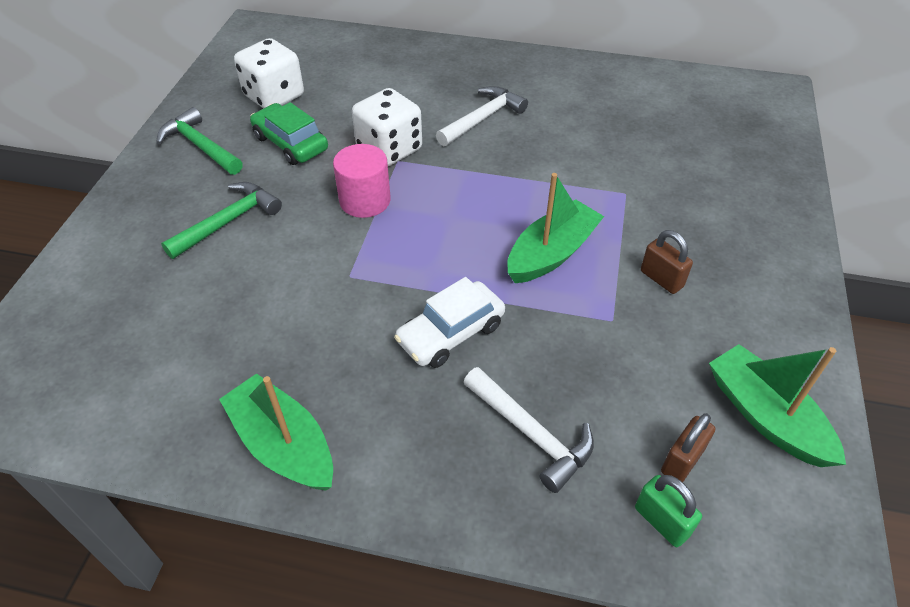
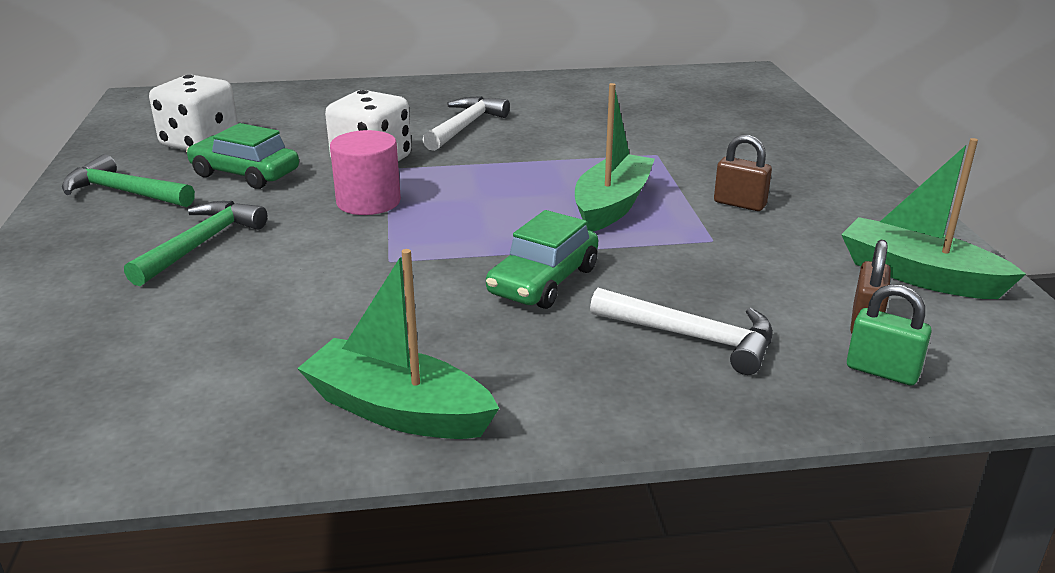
camera: 20 degrees left, 20 degrees down
white car [394,277,505,368] -> green car [486,210,598,309]

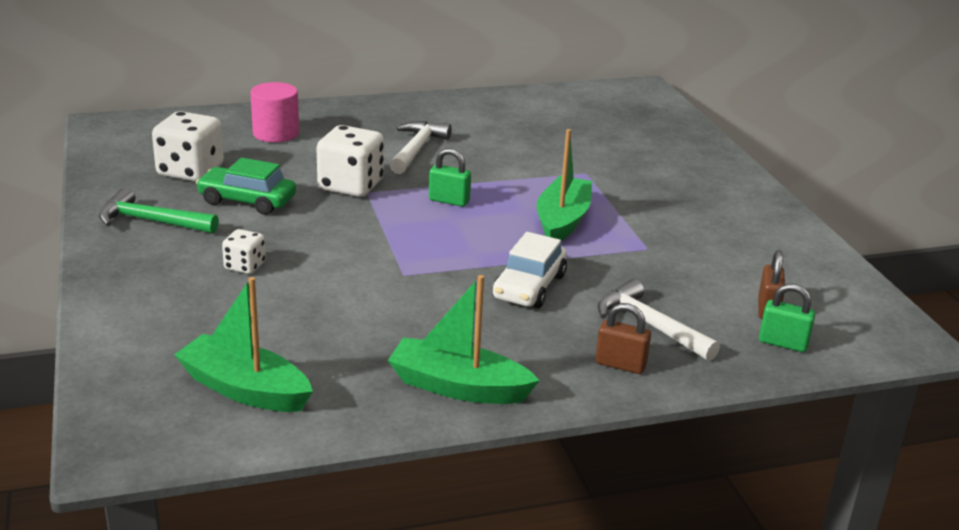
camera: 10 degrees left, 0 degrees up
green hammer [124,201,267,286] -> white dice [222,229,266,274]
pink cylinder [330,130,401,215] -> pink cylinder moved to [250,82,299,142]
green car [486,210,598,309] -> white car [492,232,567,308]
white hammer [590,288,773,375] -> white hammer turned 150 degrees counterclockwise [598,279,720,361]
brown padlock [714,135,772,211] -> brown padlock moved to [595,303,651,374]
green boat [841,138,1026,299] -> green boat moved to [174,277,313,412]
none -> green padlock [429,148,471,207]

